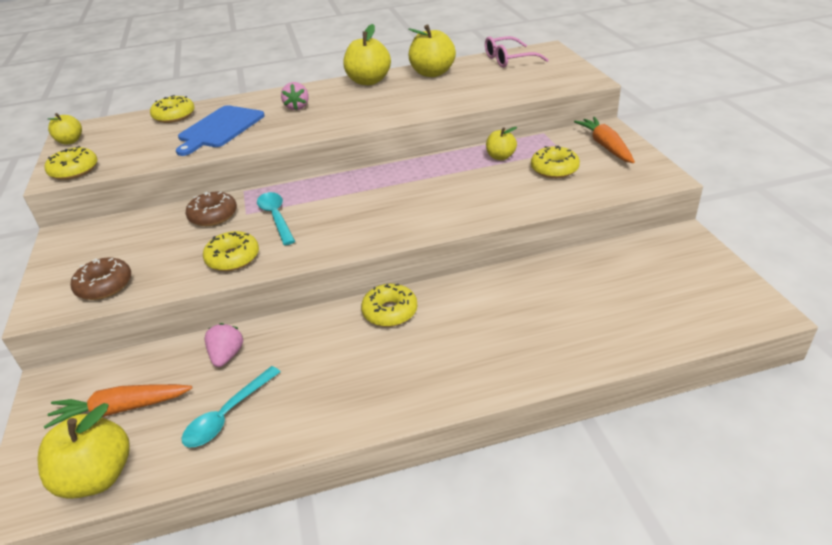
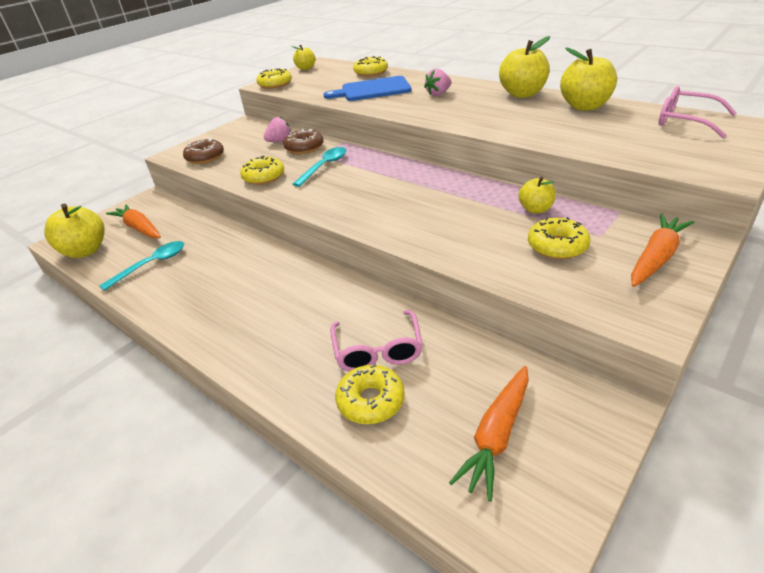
camera: 55 degrees right, 0 degrees up
turquoise spoon [182,366,280,447] -> turquoise spoon turned 135 degrees clockwise [99,241,184,291]
pink strawberry [205,323,243,367] -> pink strawberry moved to [264,117,292,142]
yellow donut [361,284,417,327] -> yellow donut moved to [335,364,405,424]
none -> pink glasses [330,310,423,372]
none -> orange carrot [449,366,529,501]

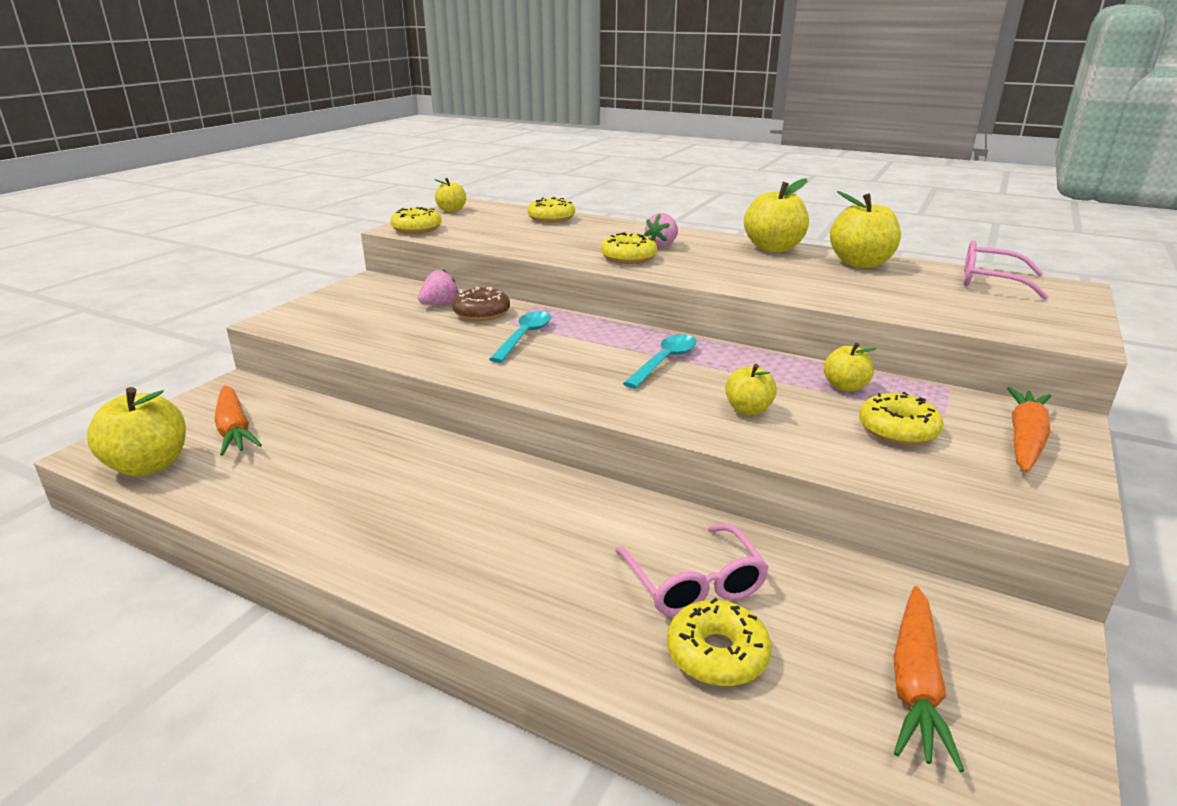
camera: 15 degrees left, 10 degrees down
turquoise spoon [99,241,184,291] -> turquoise spoon moved to [623,334,697,389]
orange carrot [106,204,161,238] -> orange carrot turned 150 degrees counterclockwise [214,385,262,456]
brown donut [183,138,224,164] -> none
yellow donut [240,156,284,185] -> yellow donut moved to [601,232,657,264]
blue cutting board [323,76,412,101] -> none
none -> yellow apple [725,364,777,415]

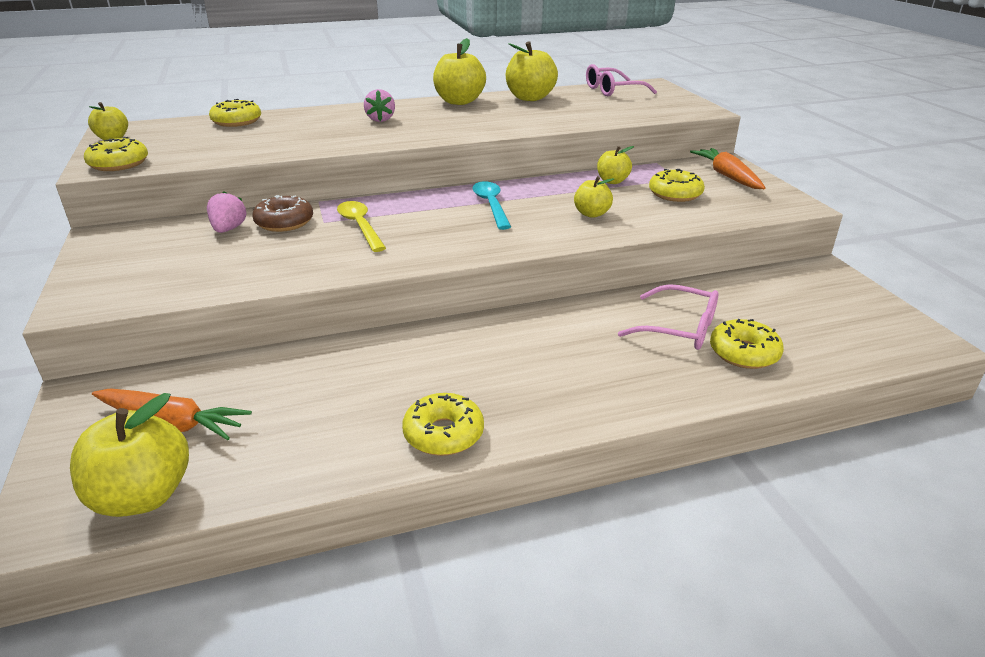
camera: 45 degrees left, 5 degrees up
turquoise spoon [489,311,551,363] -> yellow spoon [337,201,386,252]
yellow donut [601,232,657,264] -> yellow donut moved to [402,393,484,456]
orange carrot [893,586,964,772] -> none

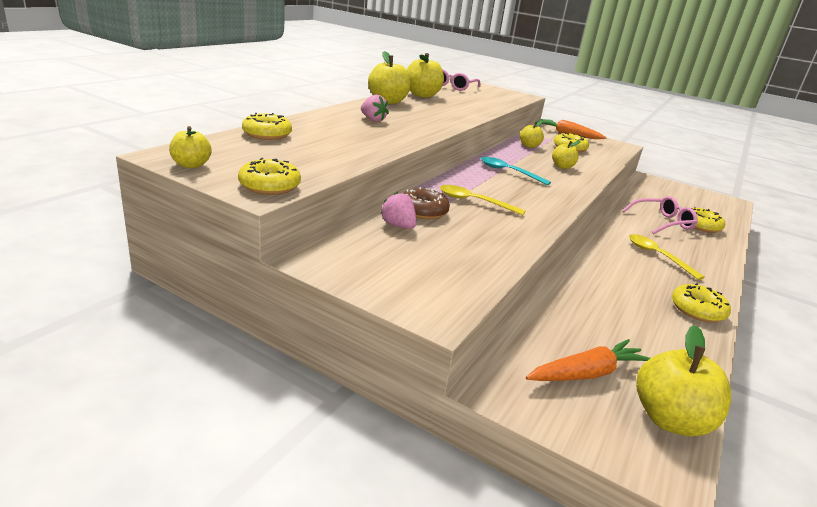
camera: 45 degrees left, 5 degrees down
none -> yellow spoon [629,234,705,280]

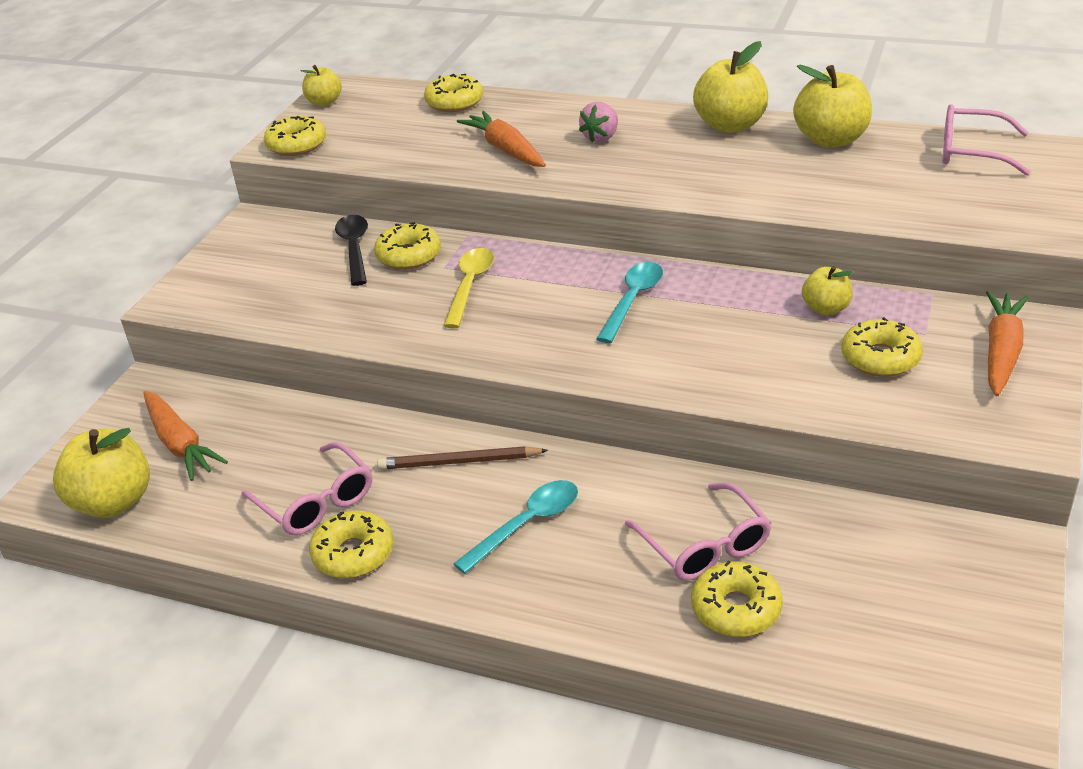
camera: 85 degrees right, 10 degrees up
pink strawberry [380,192,417,229] -> black spoon [335,215,368,286]
brown donut [403,187,450,220] -> yellow donut [374,222,441,270]
yellow apple [552,141,581,169] -> none
yellow spoon [629,234,705,280] -> turquoise spoon [453,480,578,574]
none -> pink glasses [241,442,372,535]
none -> brown pencil [377,446,548,470]
none -> orange carrot [457,111,546,167]

